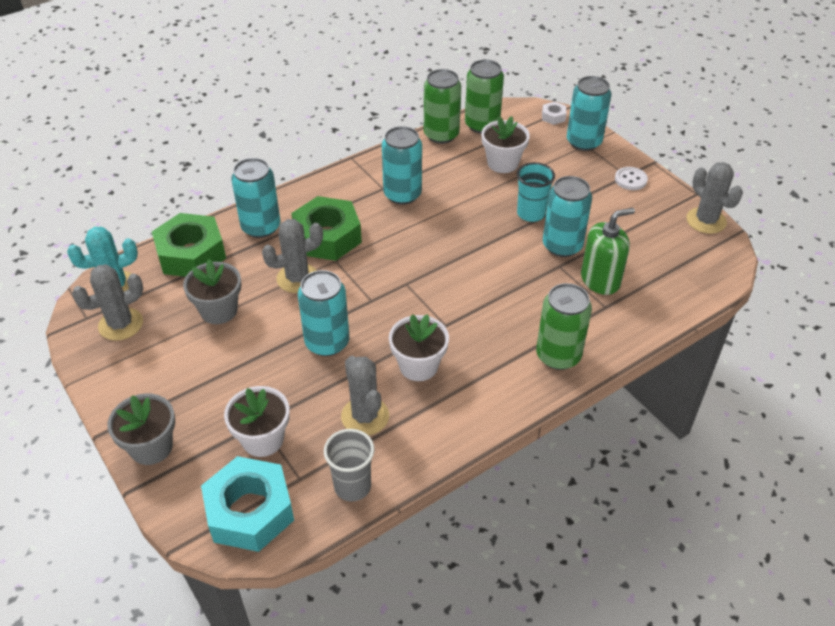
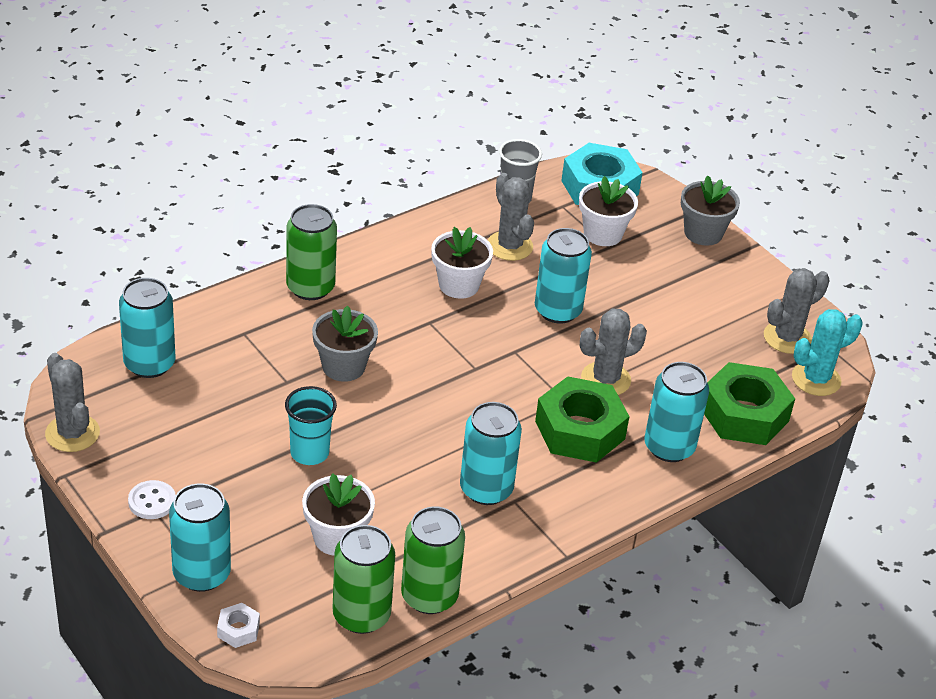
camera: 175 degrees right, 5 degrees down
grey flower pot [183,259,241,324] -> grey flower pot moved to [312,306,378,382]
turquoise can [543,176,592,257] -> turquoise can moved to [119,278,176,378]
green soap dispenser [581,208,635,295] -> none

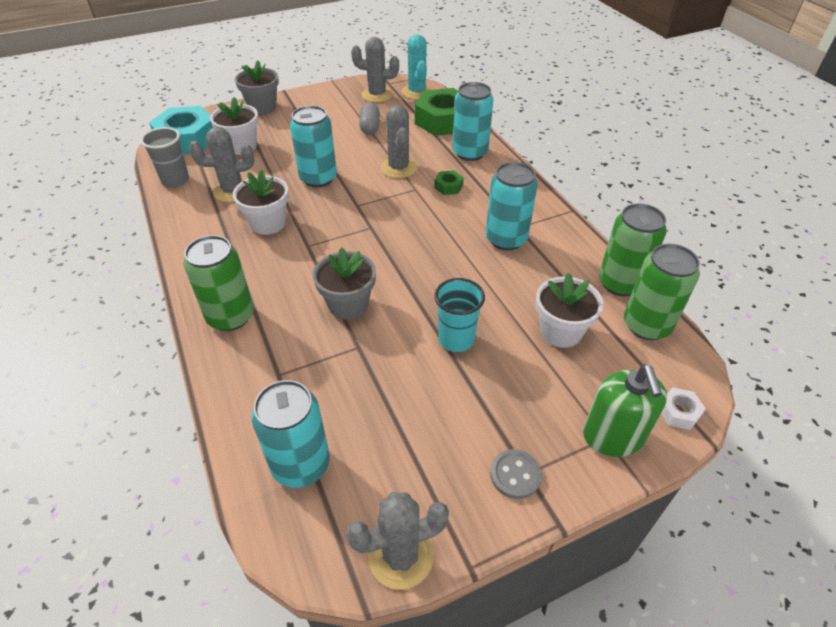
camera: 75 degrees left, 5 degrees up
white button [128,480,176,519] -> grey button [490,449,542,499]
turquoise can [169,483,231,592] -> green soap dispenser [583,364,667,457]
green nut [535,376,630,463] -> green nut [434,171,464,195], size x0.43
grey cactus [764,268,830,354] -> grey cactus turned 60 degrees counterclockwise [351,37,399,102]
none -> grey capsule [359,103,380,135]

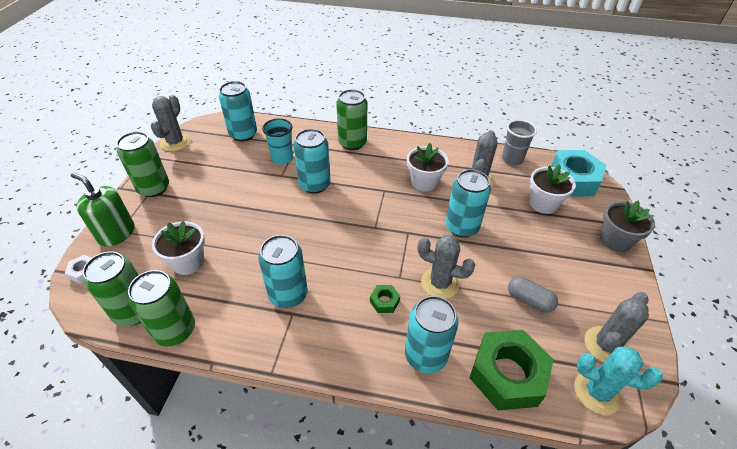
camera: 125 degrees right, 0 degrees up
grey flower pot [313,247,376,320] -> turquoise can [294,129,331,194]
turquoise cup [434,278,485,352] -> turquoise cup moved to [262,118,293,165]
grey button [490,449,542,499] -> green can [116,132,169,197]

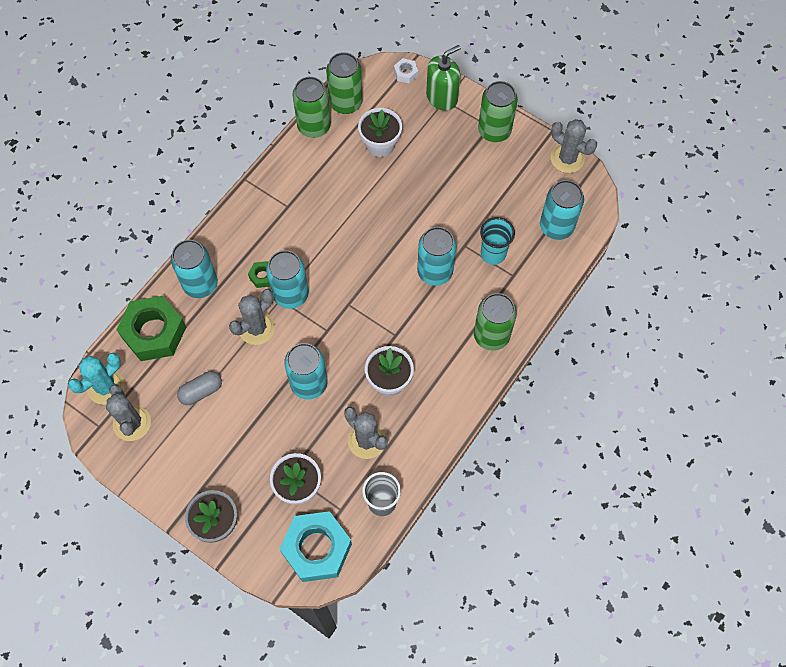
camera: 115 degrees right, 20 degrees up
turquoise can [258,235,308,308] -> turquoise can moved to [266,250,309,309]

